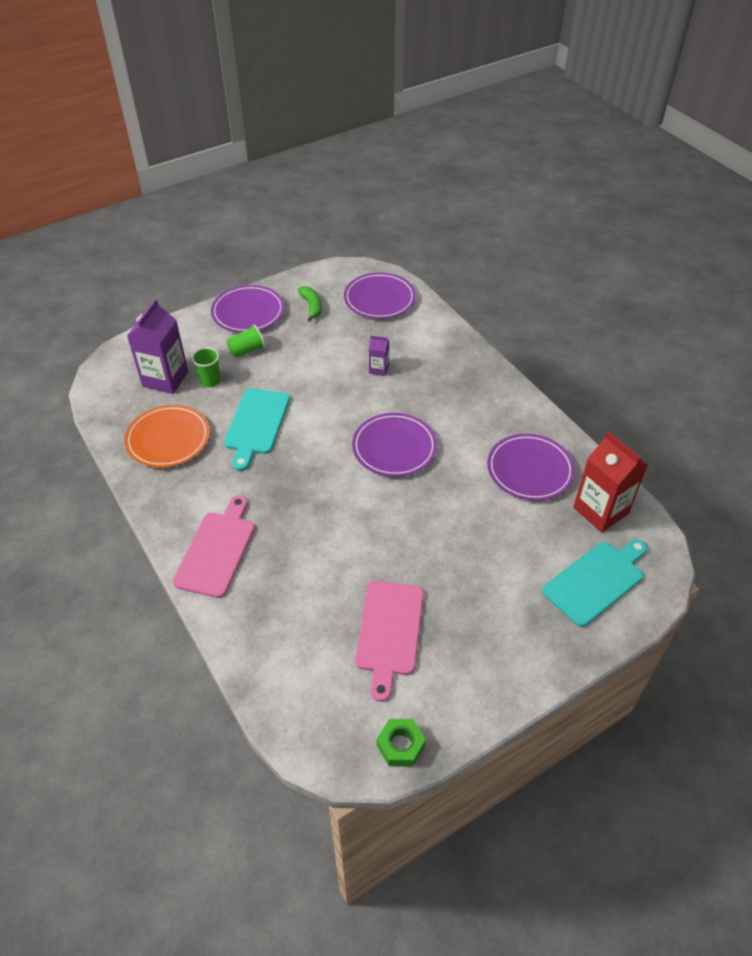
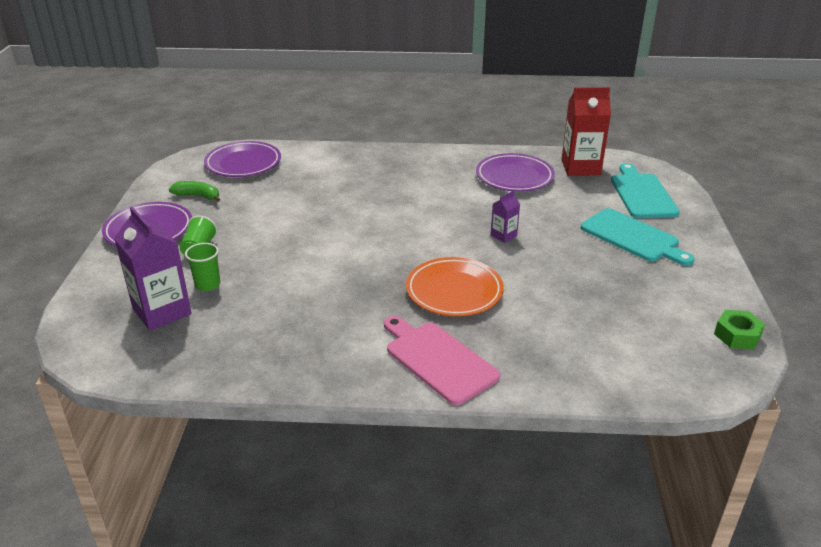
camera: 55 degrees left, 15 degrees down
orange plate [124,405,210,468] -> orange plate moved to [406,257,504,316]
turquoise cutting board [224,388,290,471] -> turquoise cutting board moved to [581,208,695,266]
purple plate [352,413,437,477] -> none
pink cutting board [355,581,424,702] -> none
purple carton [369,335,389,376] -> purple carton moved to [491,190,520,243]

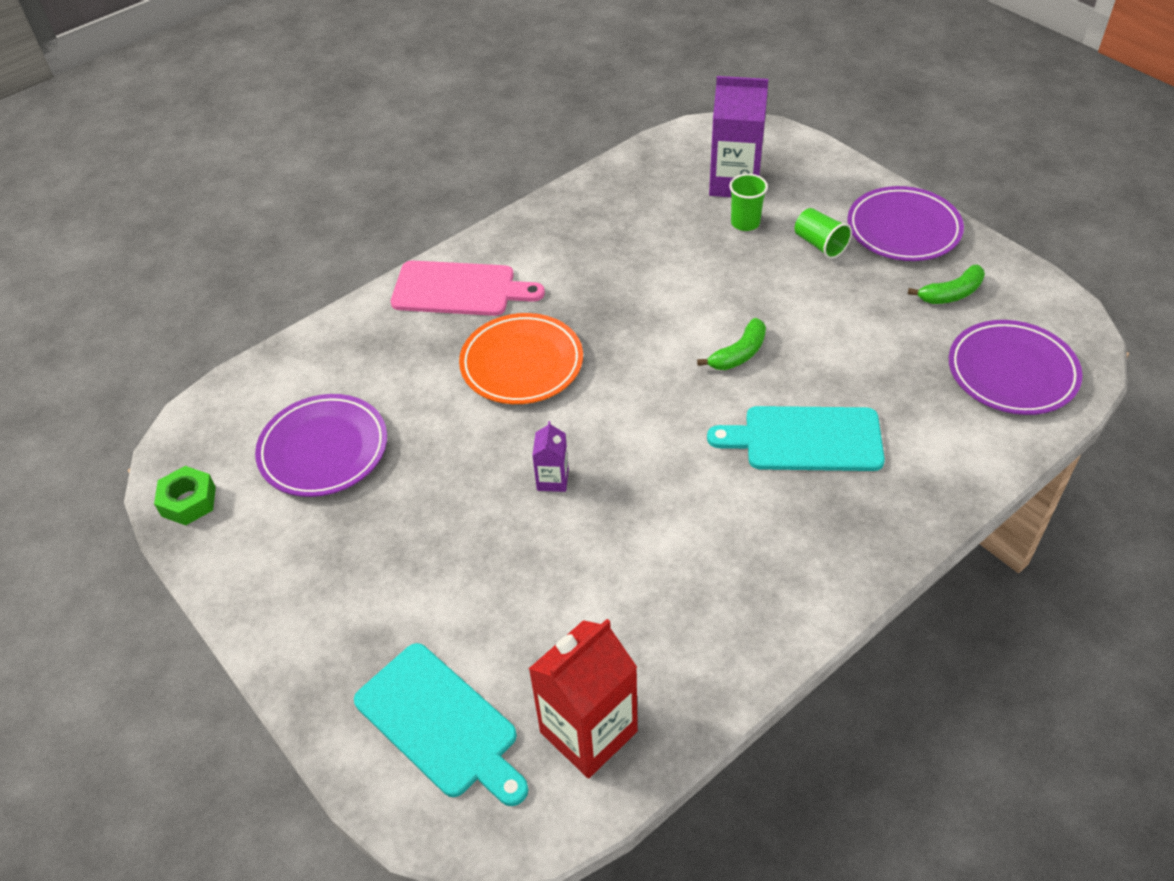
camera: 140 degrees right, 15 degrees up
purple plate [476,153,555,192] -> purple plate moved to [255,394,387,497]
turquoise cutting board [581,208,695,266] -> turquoise cutting board moved to [707,406,885,471]
none -> green banana [697,318,766,370]

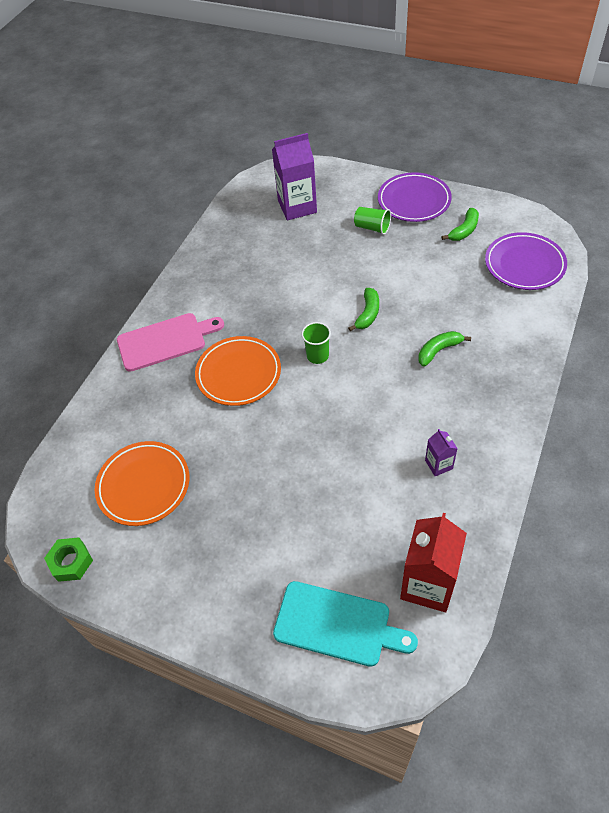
camera: 25 degrees left, 5 degrees up
purple plate [255,394,387,497] -> orange plate [95,441,189,526]
purple carton [532,421,569,492] -> purple carton moved to [425,429,458,476]
turquoise cutting board [707,406,885,471] -> green banana [418,331,471,367]
green cup [729,174,768,231] -> green cup moved to [301,322,331,364]

